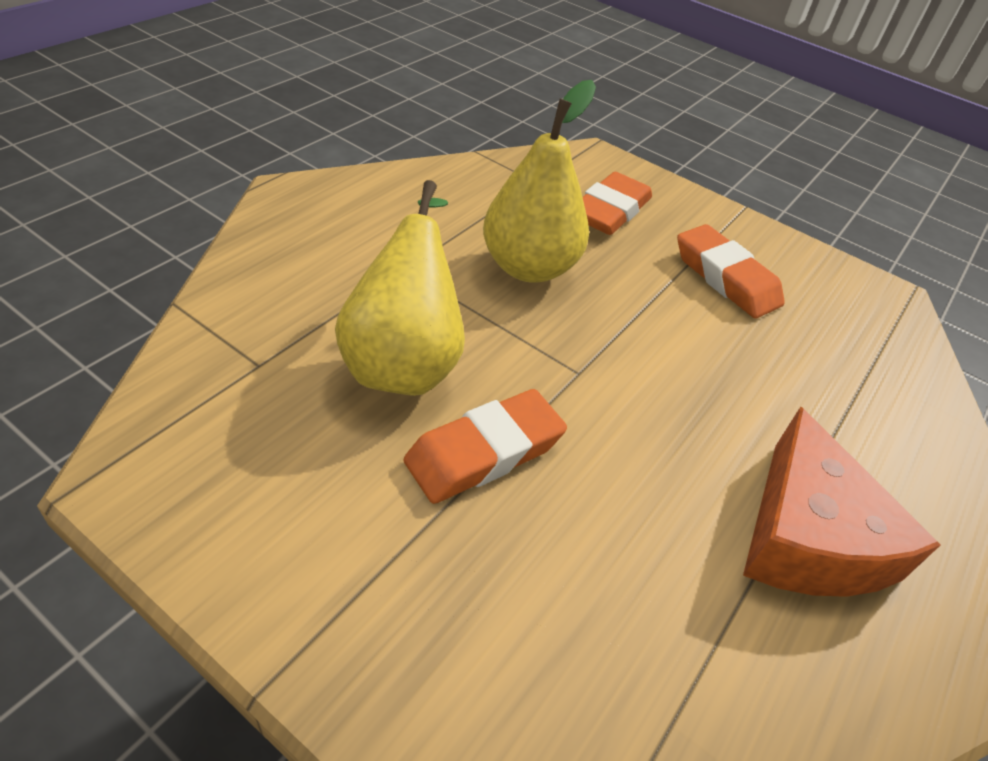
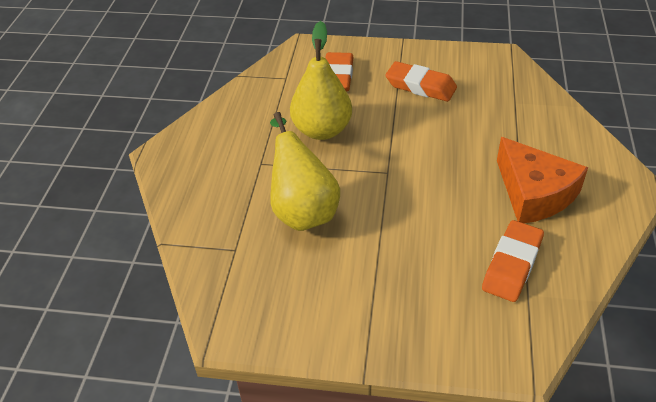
camera: 20 degrees left, 0 degrees up
orange eraser [404,389,567,504] -> orange eraser moved to [482,220,544,302]

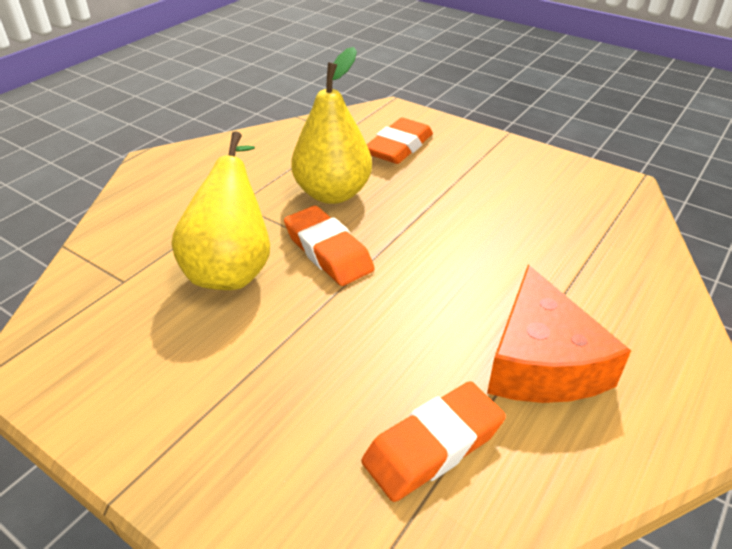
camera: 25 degrees right, 5 degrees down
orange eraser [385,61,457,102] -> orange eraser moved to [284,206,374,286]

